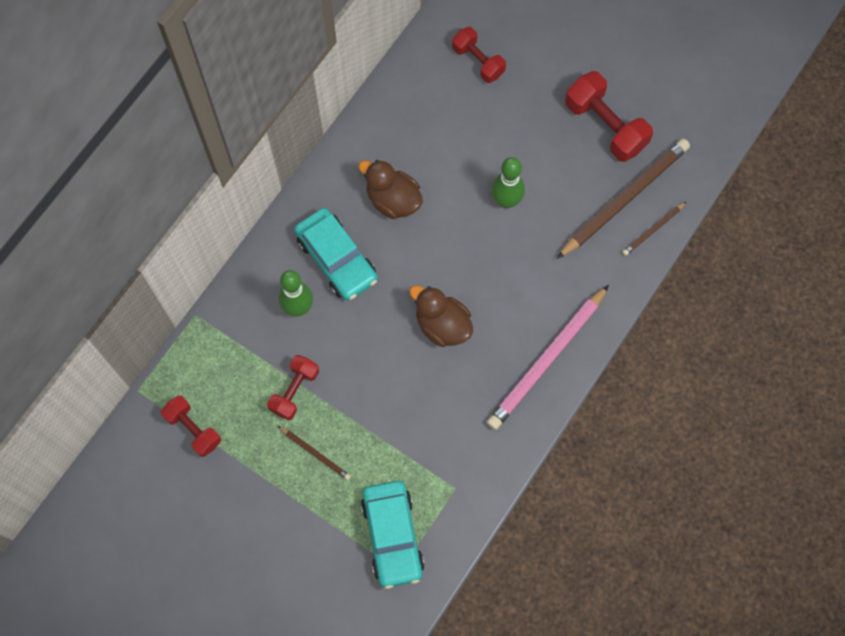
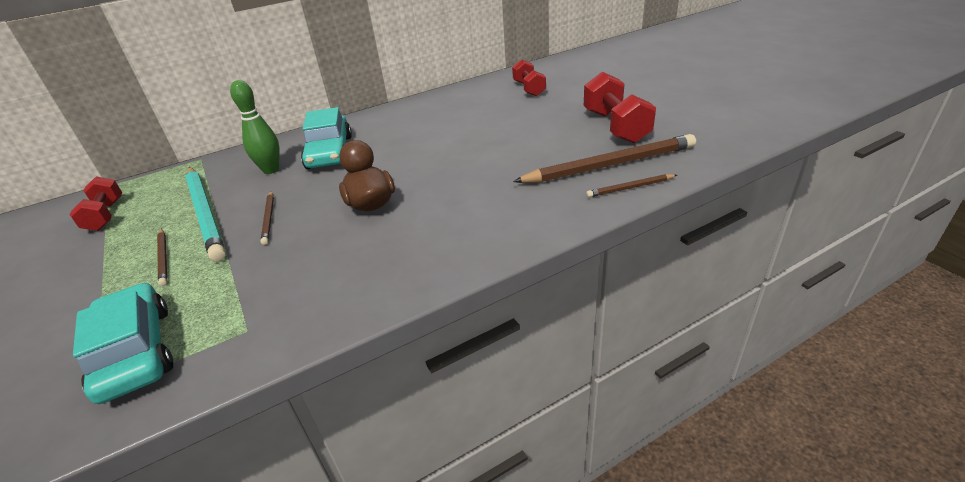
camera: 30 degrees right, 35 degrees down
red dumbbell [267,355,319,420] -> turquoise pencil [185,167,226,262]
brown duck [358,160,423,219] -> none
turquoise car [361,481,425,589] -> turquoise car turned 135 degrees clockwise [73,283,173,404]
pink pencil [487,285,609,430] -> none
green bowling pin [491,157,525,209] -> none
none -> brown pencil [261,191,274,245]

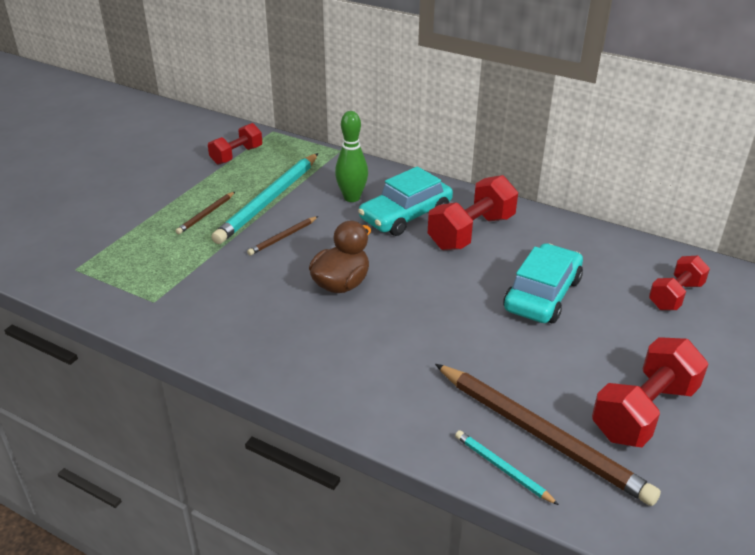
camera: 55 degrees right, 0 degrees up
turquoise car [73,283,173,404] -> turquoise car moved to [504,243,583,323]
brown pencil [586,174,677,198] -> turquoise pencil [455,430,559,505]
none -> red dumbbell [428,175,518,250]

